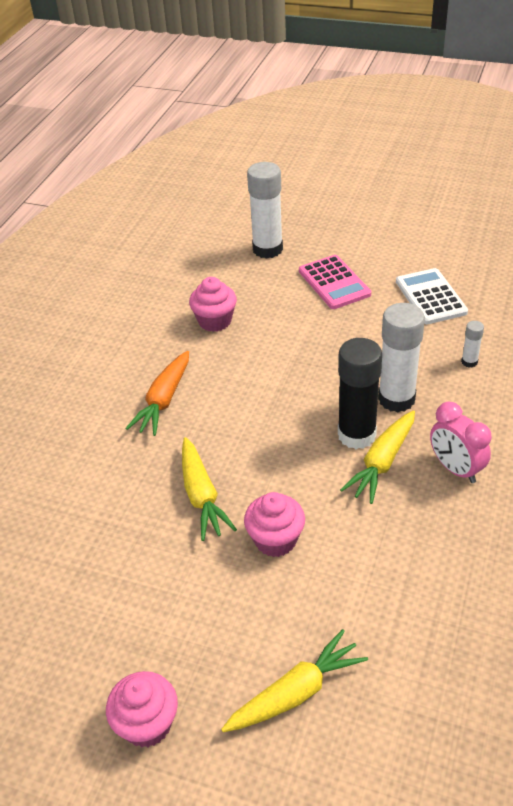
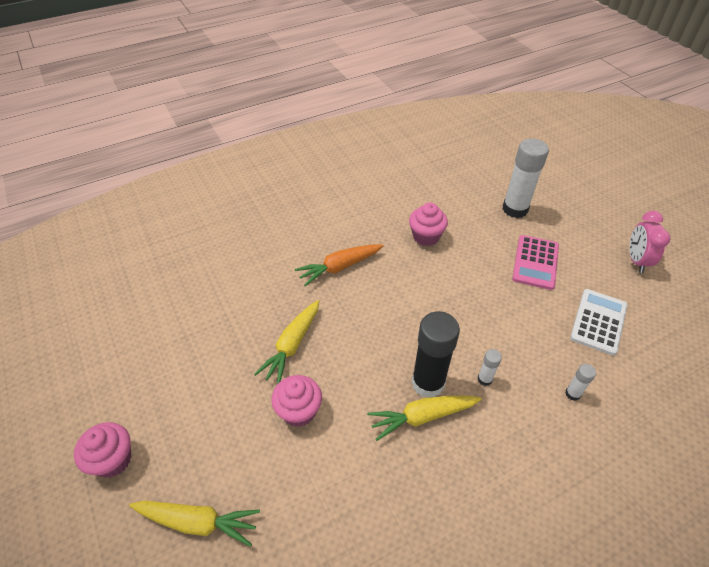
camera: 40 degrees right, 5 degrees up
white glue stick [378,303,425,412] -> white glue stick [478,349,502,386], size x0.45
pink clock [430,402,492,483] -> pink clock moved to [629,211,671,273]

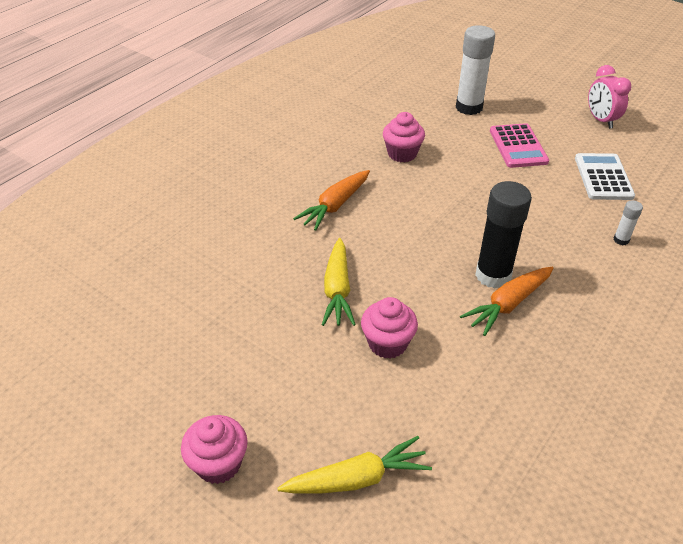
camera: 25 degrees left, 5 degrees down
yellow carrot [367,396,482,441] -> orange carrot [460,267,553,336]
white glue stick [478,349,502,386] -> none

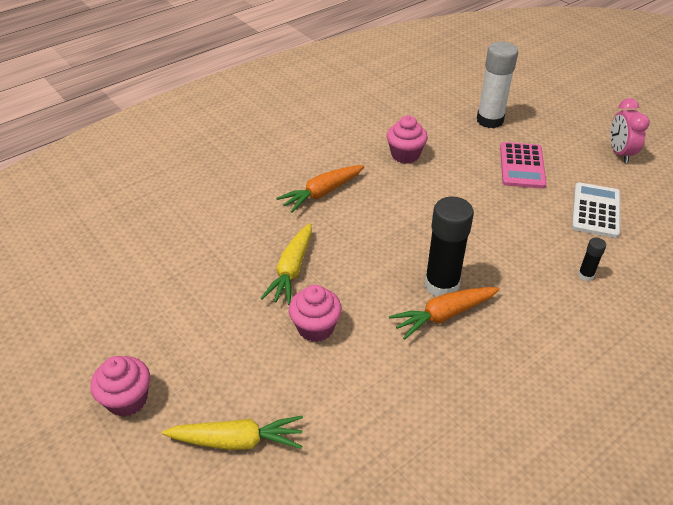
camera: 15 degrees right, 0 degrees up
white glue stick [614,200,643,245] -> black glue stick [578,238,606,281]

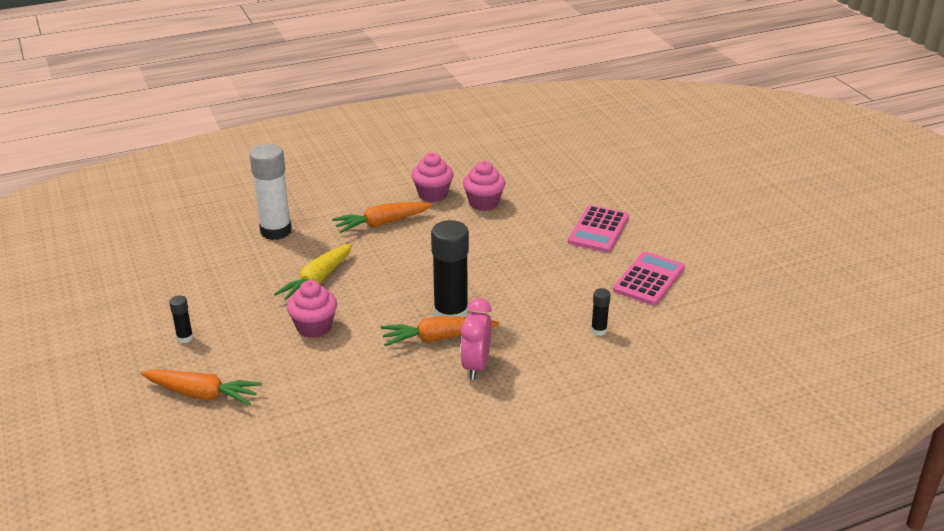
camera: 15 degrees right, 10 degrees down
pink cupcake [90,356,150,417] -> pink cupcake moved to [412,153,453,202]
yellow carrot [162,416,303,450] -> orange carrot [141,369,262,405]
white glue stick [477,42,518,128] -> white glue stick moved to [250,144,292,240]
white calculator [572,182,620,238] -> pink calculator [613,251,685,305]
pink clock [610,98,649,163] -> pink clock moved to [460,298,492,380]
none -> black glue stick [169,295,193,343]

